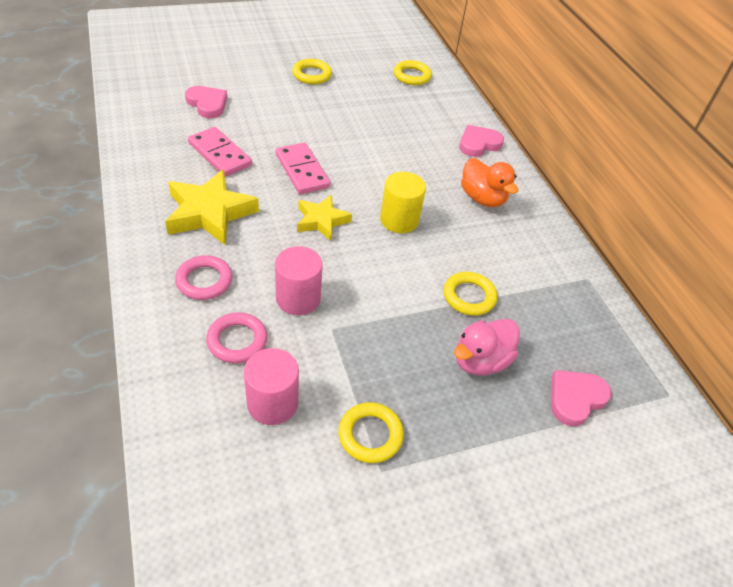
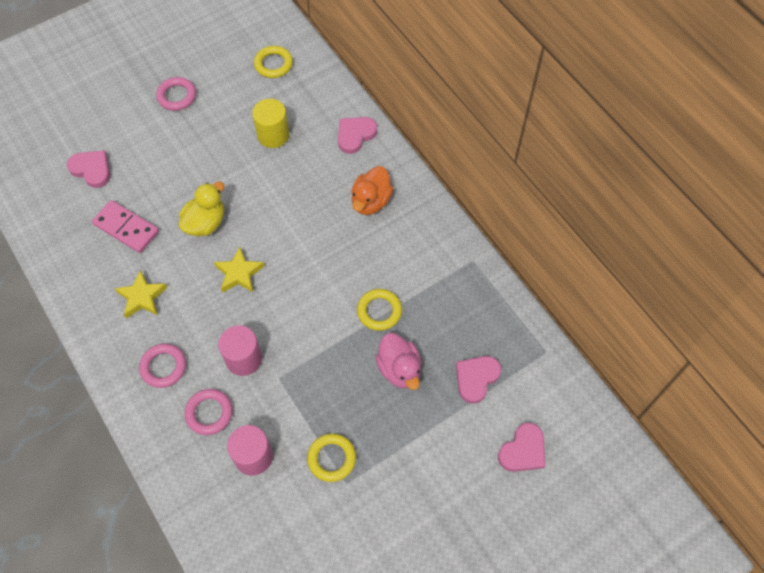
camera: 10 degrees left, 15 degrees up
yellow star [165,170,259,246] -> yellow star [115,270,167,318], size x0.62
pink domino [276,143,330,194] -> yellow duck [179,182,224,236]
yellow ring [292,59,332,84] -> pink ring [156,77,196,111]
yellow cylinder [380,172,426,233] -> yellow cylinder moved to [252,99,289,148]
pink duck [454,319,520,376] -> pink duck turned 60 degrees counterclockwise [375,333,422,390]
orange duck [461,158,518,207] -> orange duck turned 75 degrees clockwise [351,166,393,215]
none -> pink heart [498,423,545,472]

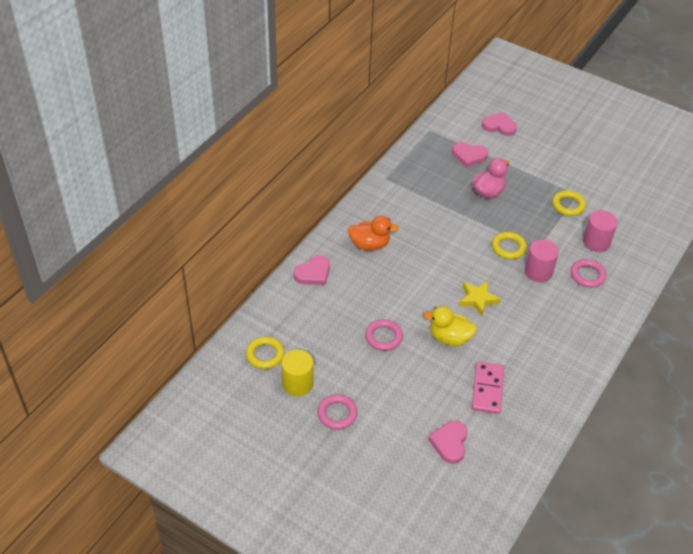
camera: 115 degrees left, 15 degrees down
yellow star [115,270,167,318] -> none
pink ring [139,343,186,388] -> pink ring moved to [365,319,403,351]
yellow cylinder [252,99,289,148] -> yellow cylinder moved to [281,350,314,396]
pink heart [338,117,377,154] -> pink heart turned 60 degrees counterclockwise [294,255,330,285]
yellow ring [357,289,402,331] -> yellow ring moved to [492,232,527,259]

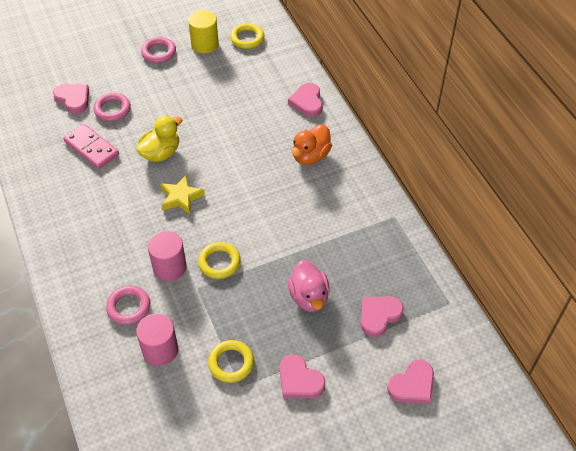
camera: 125 degrees right, 5 degrees up
pink ring [365,319,403,351] -> pink ring moved to [93,93,131,122]
none -> pink heart [279,354,326,398]

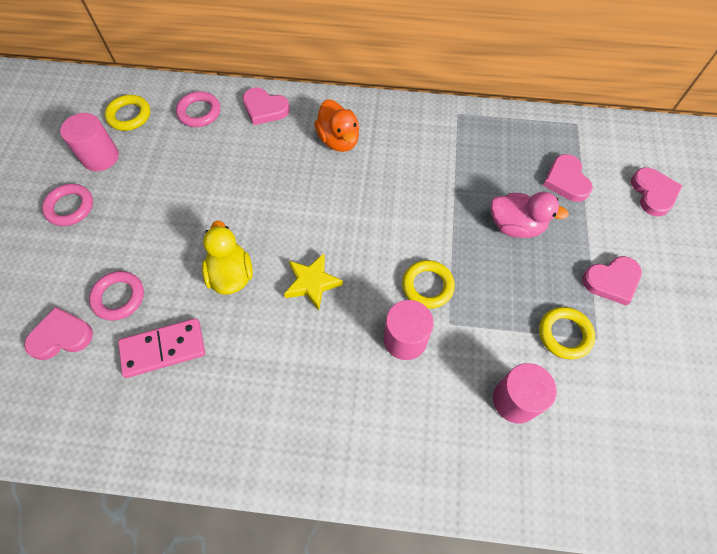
camera: 60 degrees left, 10 degrees up
pink ring [106,286,150,325] -> pink ring moved to [176,91,220,127]
yellow cylinder [188,10,219,53] -> pink cylinder [60,113,119,171]

